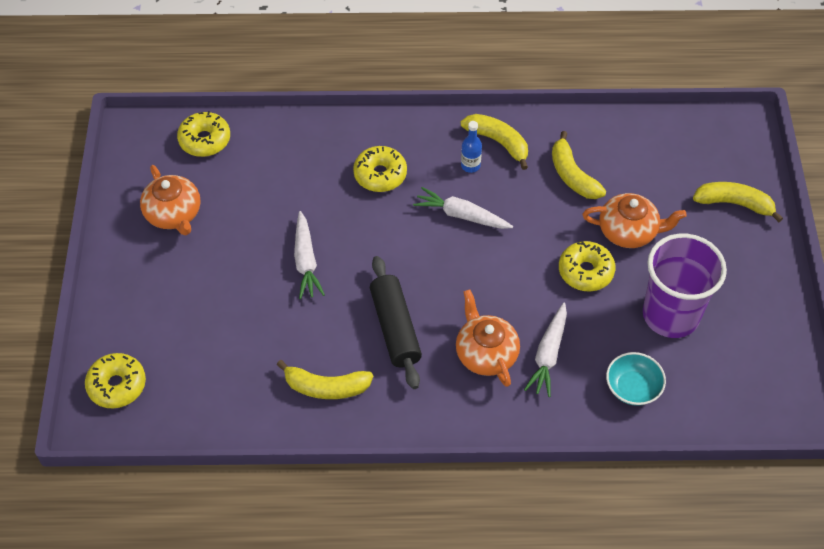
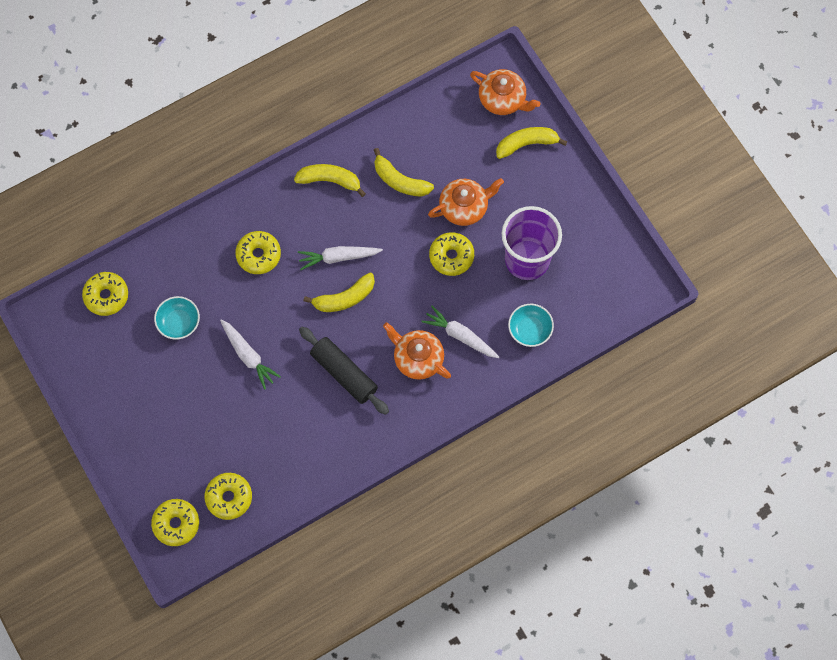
camera: 30 degrees left, 15 degrees up
orange teapot [140,165,200,235] -> orange teapot moved to [470,69,541,115]
yellow banana [277,360,373,399] -> yellow banana moved to [304,273,375,312]
blue bottle [461,121,482,173] -> none
white carrot [524,302,567,397] -> white carrot turned 135 degrees clockwise [421,305,499,358]
none -> turquoise bowl [154,296,200,340]
none -> yellow donut [205,473,252,520]

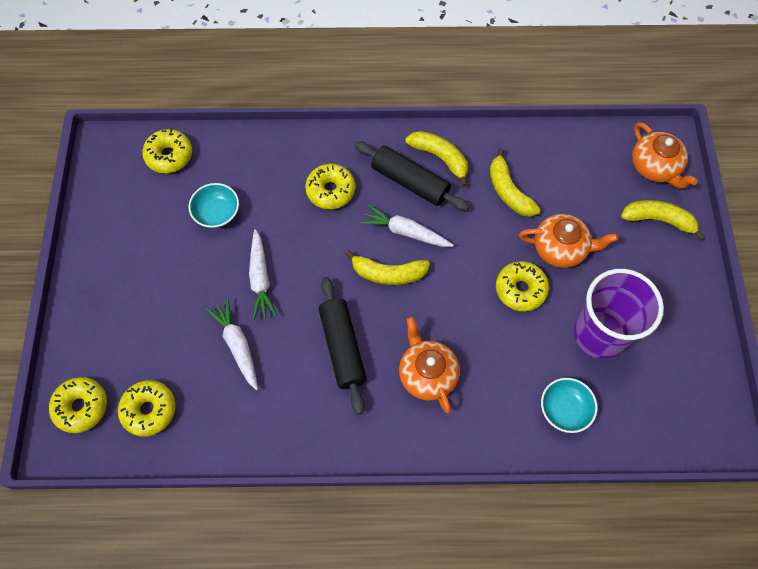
camera: 30 degrees right, 5 degrees down
white carrot [421,305,499,358] -> white carrot moved to [206,298,258,390]
none -> black rolling pin [355,141,469,211]

